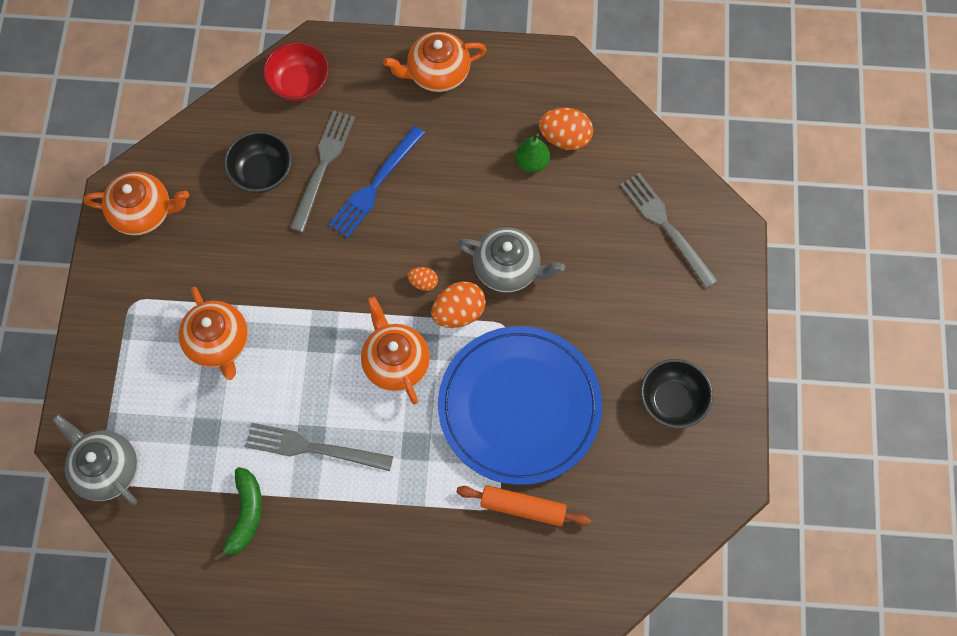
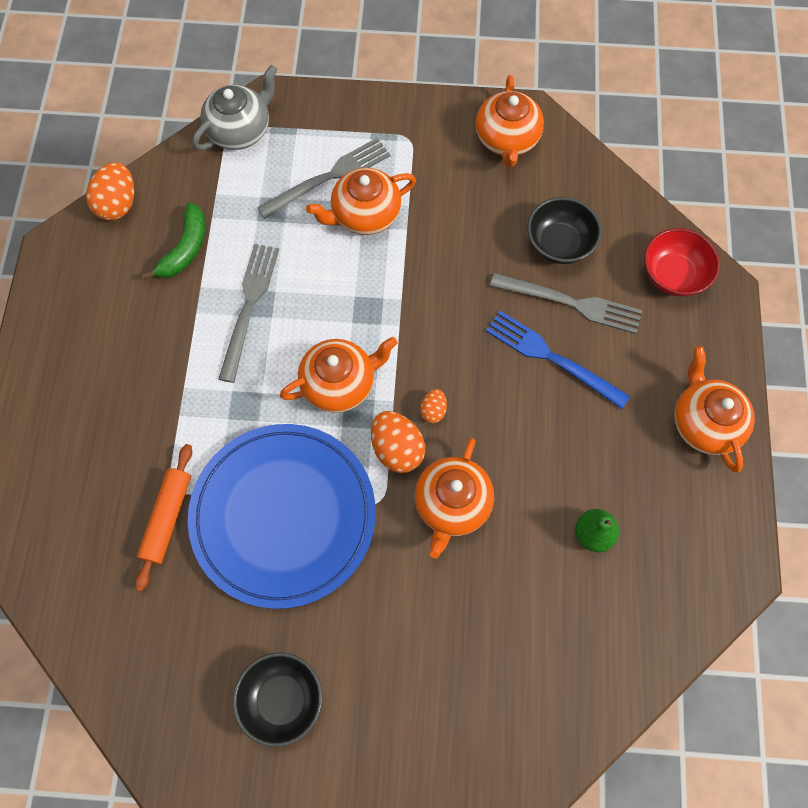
camera: 90 degrees right, 0 degrees up
green banana [213,467,262,562] -> green banana turned 75 degrees counterclockwise [142,203,205,280]
grey teapot [457,227,565,293] -> orange teapot [415,438,494,558]
orange egg [539,108,593,150] -> orange egg moved to [86,163,135,220]
grey fork [620,173,718,288] -> grey fork moved to [258,138,391,219]

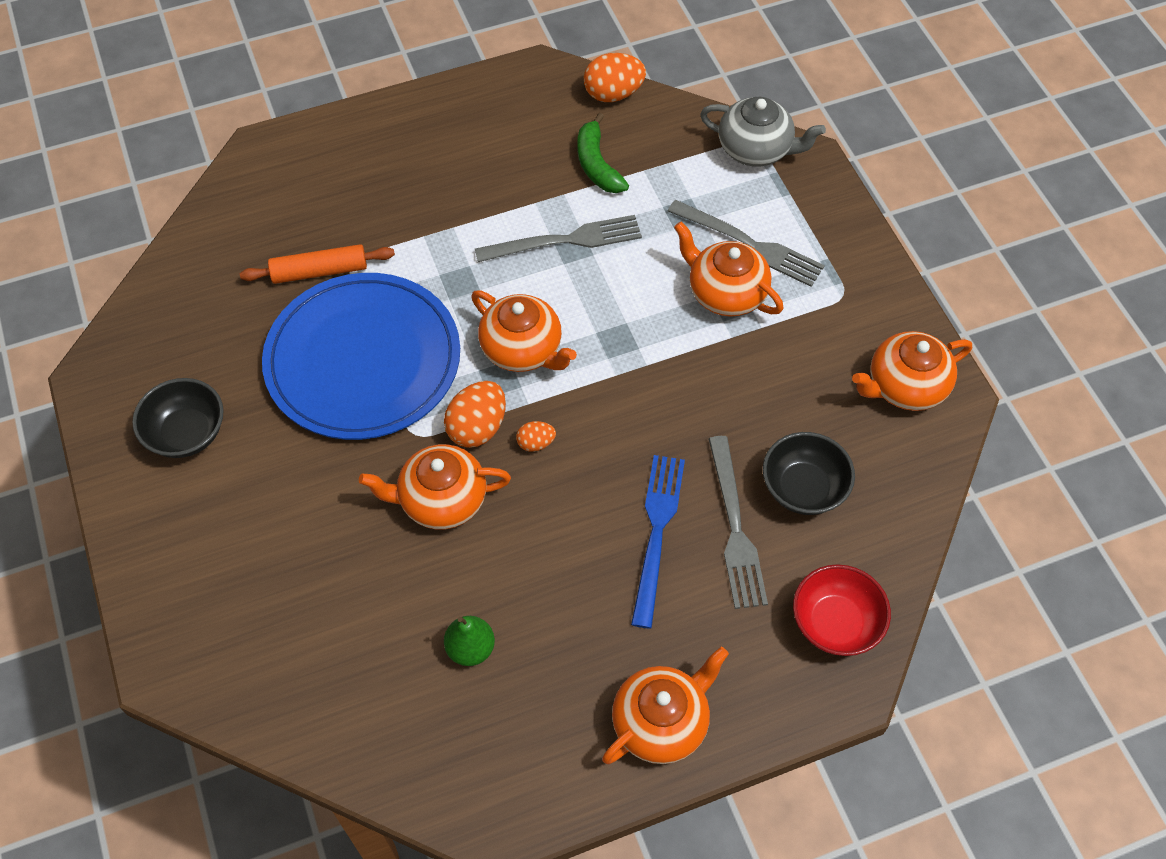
camera: 65 degrees right, 10 degrees down
green banana [142,203,205,280] -> green banana turned 75 degrees clockwise [577,113,629,193]

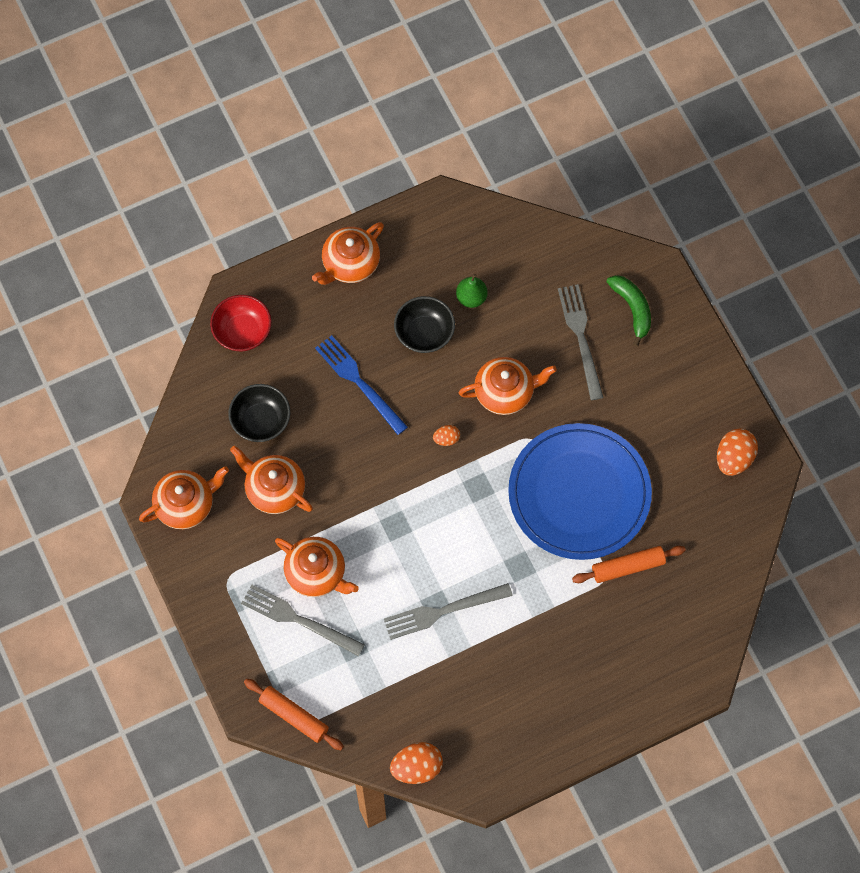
camera: 175 degrees right, 10 degrees up
black bowl [132,378,224,458] -> black bowl moved to [394,296,455,353]
orange egg [444,381,506,448] -> orange egg moved to [717,429,758,476]
orange teapot [471,290,577,372] -> orange teapot moved to [230,446,313,514]
green banana [577,113,629,193] -> green banana moved to [607,275,651,347]
blue fork [631,455,685,629] -> blue fork turned 135 degrees clockwise [315,335,408,435]
grey teapot [700,97,826,166] -> orange rolling pin [244,679,344,750]
grey fork [709,436,768,609] -> grey fork moved to [558,284,604,400]

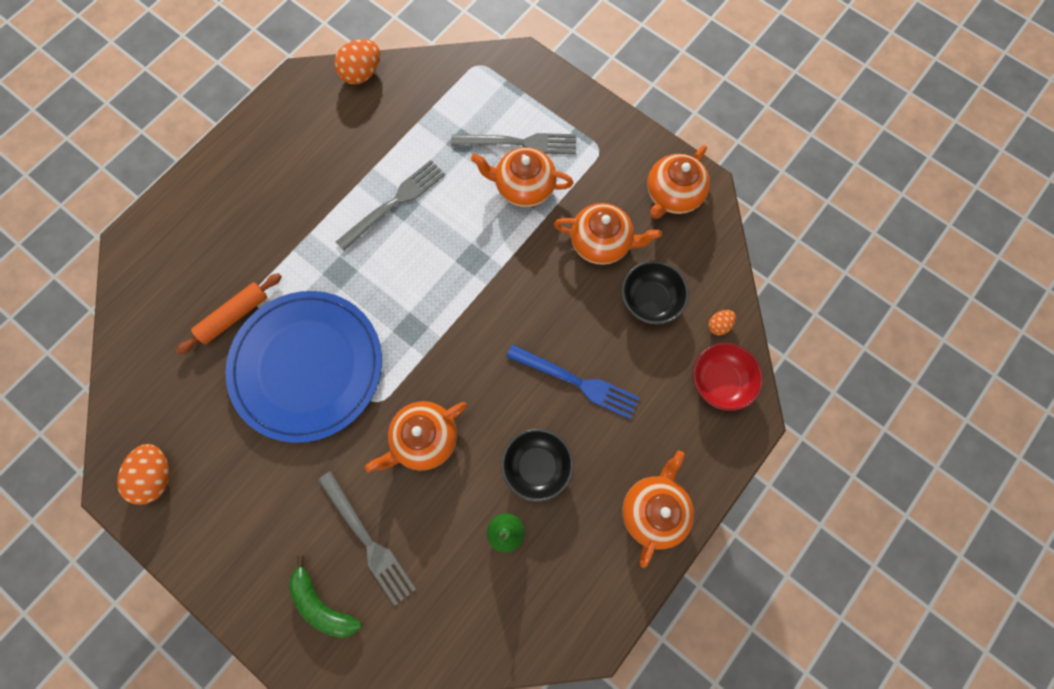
camera: 155 degrees right, 5 degrees up
orange rolling pin [244,679,344,750] -> none
orange egg [433,425,460,446] -> orange egg moved to [708,310,736,336]

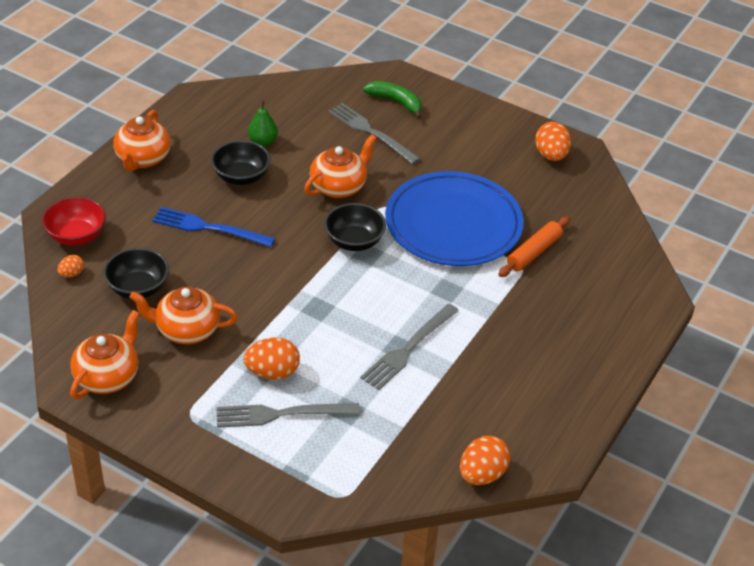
camera: 170 degrees right, 30 degrees down
orange teapot [471,147,574,208] -> orange egg [243,338,300,380]
none -> black bowl [324,203,386,251]

